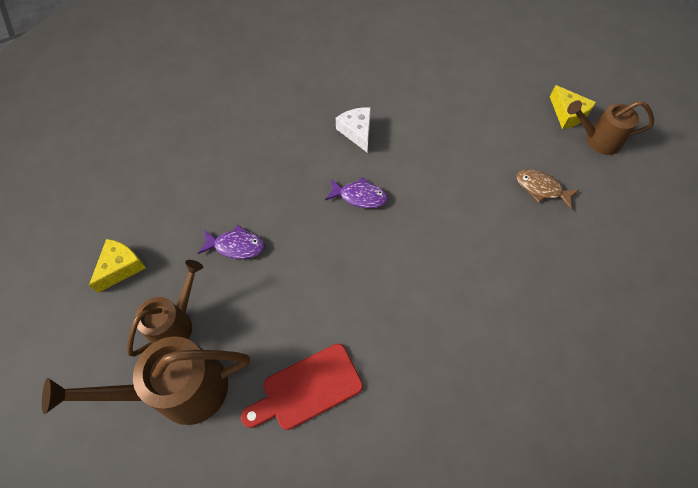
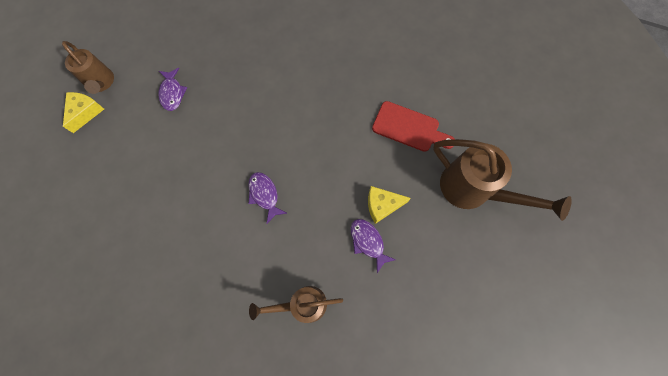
camera: 130 degrees left, 10 degrees up
yellow cheese [89,239,146,293] -> yellow cheese moved to [368,186,411,224]
brown watering can [127,260,203,357] -> brown watering can moved to [249,286,343,323]
white cheese [336,107,371,152] -> none
brown fish [516,169,580,209] -> purple fish [158,68,187,111]

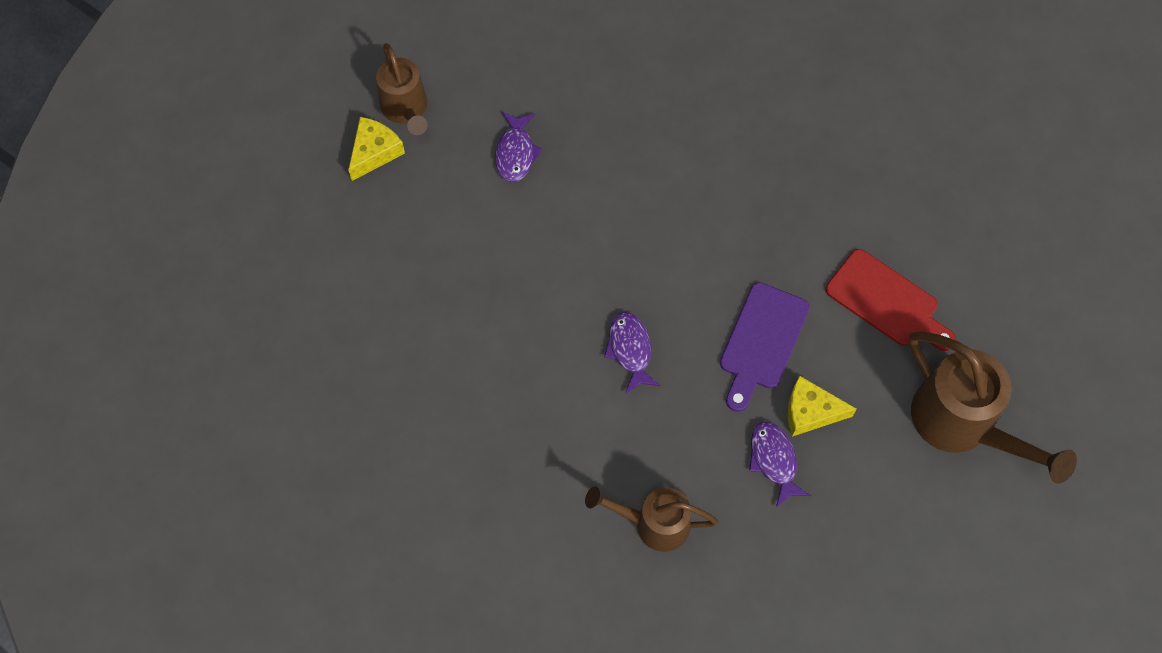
camera: 15 degrees right, 5 degrees down
none -> purple cutting board [720,282,810,412]

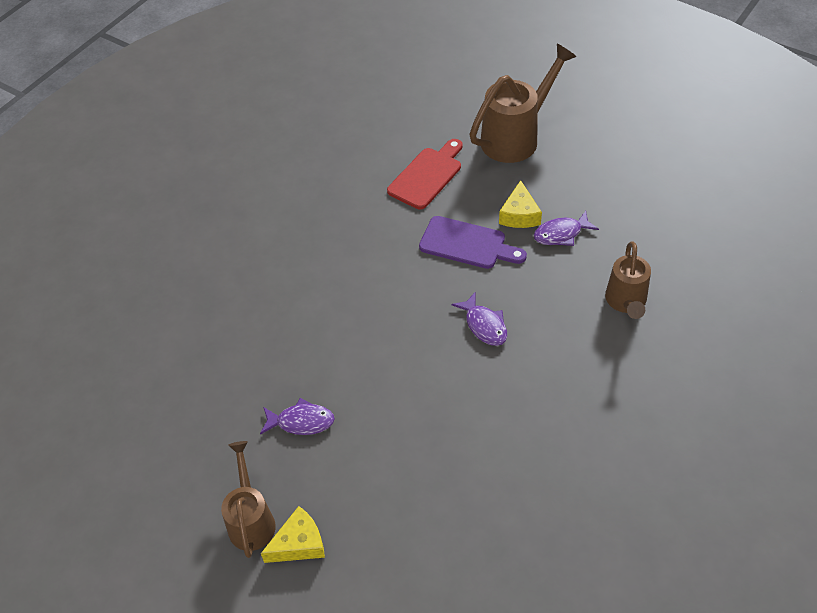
camera: 90 degrees left, 15 degrees down
yellow cheese [348,117,405,181] -> yellow cheese turned 120 degrees clockwise [261,506,325,563]
brown watering can [376,43,428,135] -> brown watering can turned 75 degrees counterclockwise [221,441,276,558]
purple fish [604,312,660,394] -> purple fish turned 105 degrees counterclockwise [451,293,507,346]

